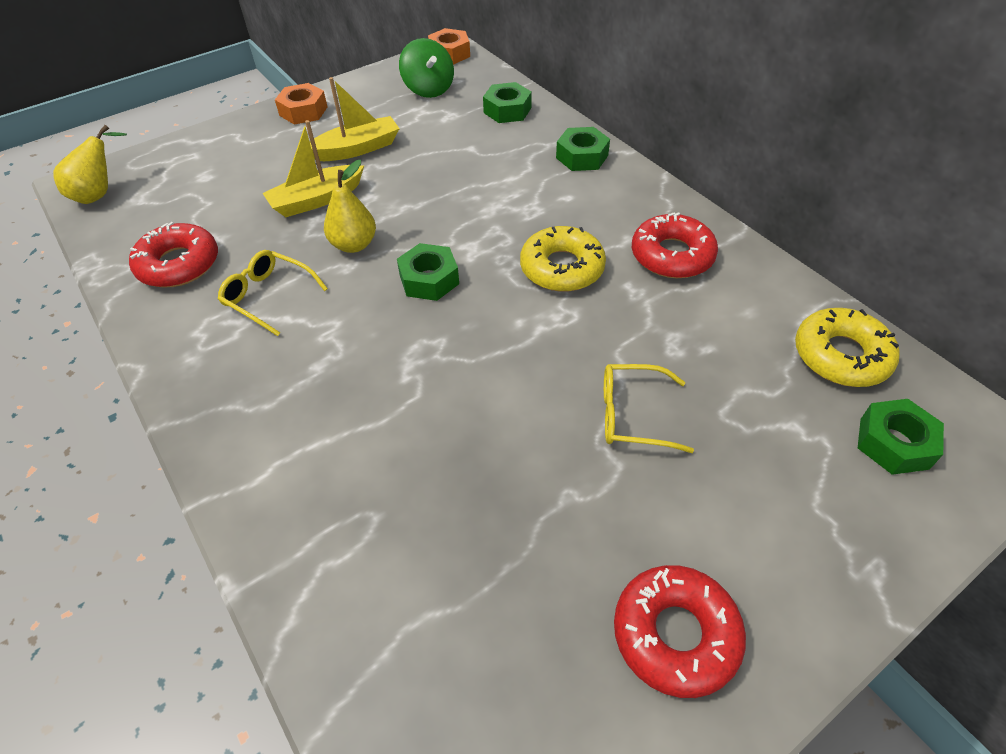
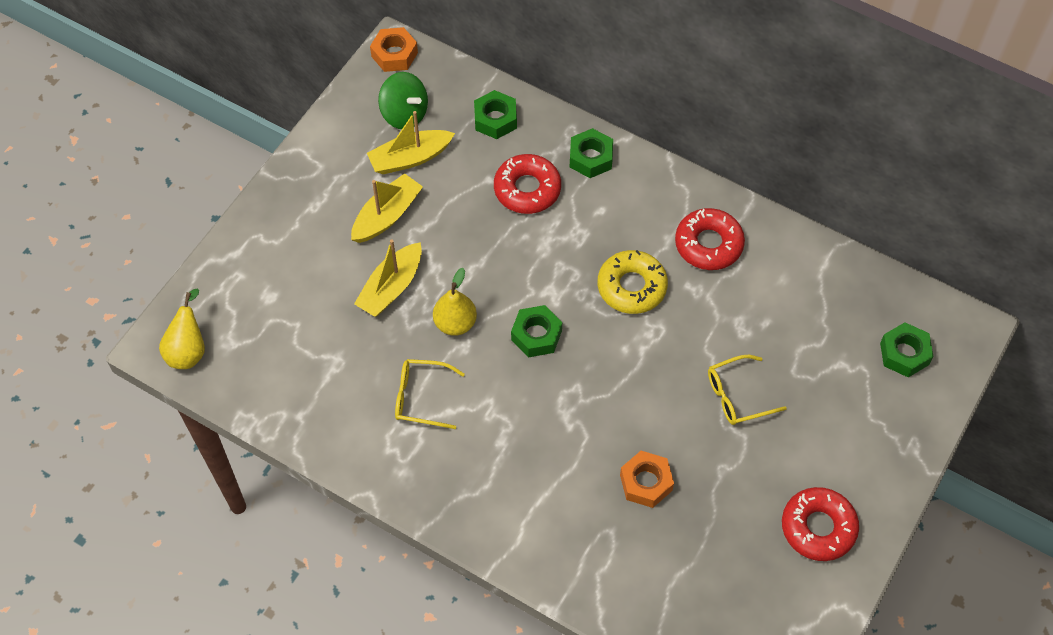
camera: 25 degrees left, 10 degrees up
red donut [129,222,218,287] -> red donut moved to [494,154,561,214]
orange nut [275,83,327,125] -> orange nut moved to [620,451,674,508]
yellow donut [795,308,900,387] -> none
none -> yellow boat [367,111,455,174]

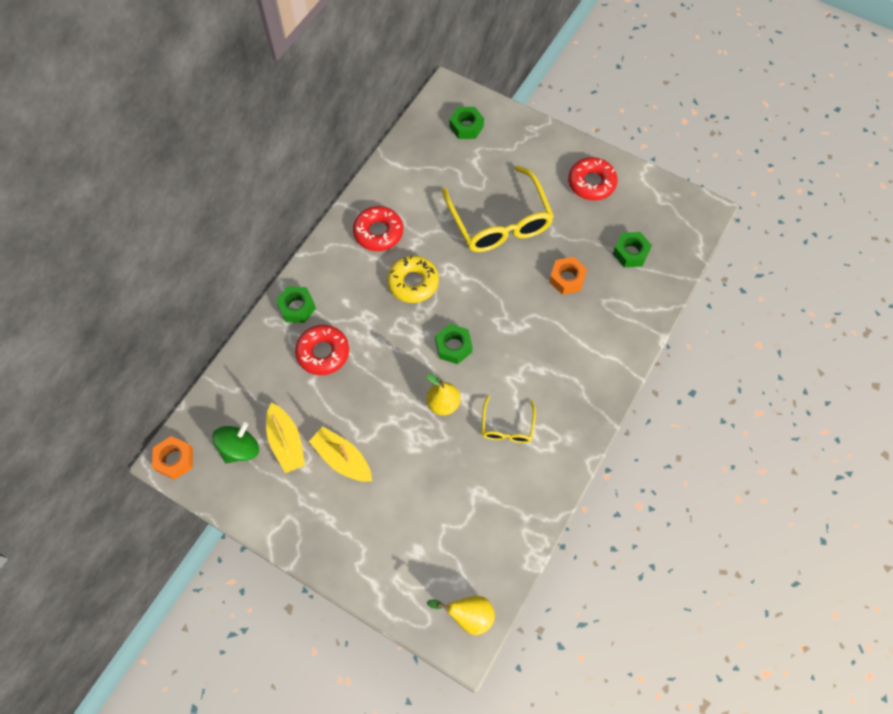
camera: 90 degrees left, 5 degrees up
yellow boat [354,239,422,317] -> none
green nut [474,90,517,139] -> green nut moved to [613,232,652,267]
yellow glasses [708,355,787,425] -> yellow glasses [442,166,554,252], size x2.01

